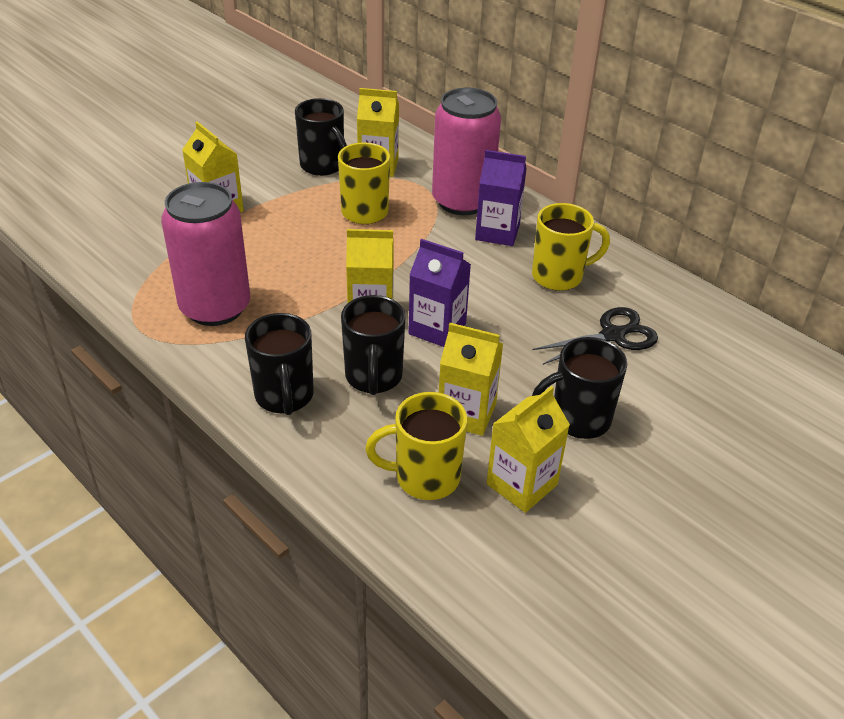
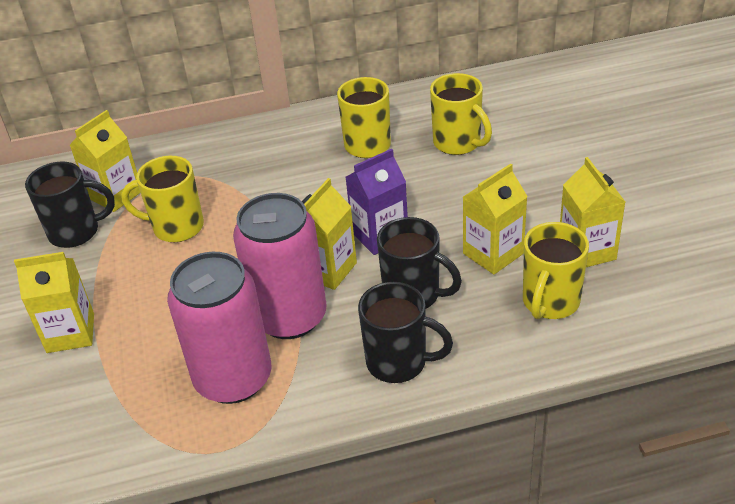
camera: 55 degrees left, 0 degrees up
pink can [432,88,501,215] -> pink can moved to [233,193,327,339]
purple carton [475,150,527,246] -> none
black scissors [532,307,658,365] -> yellow mug [430,73,492,155]
black mug [532,337,627,439] -> none

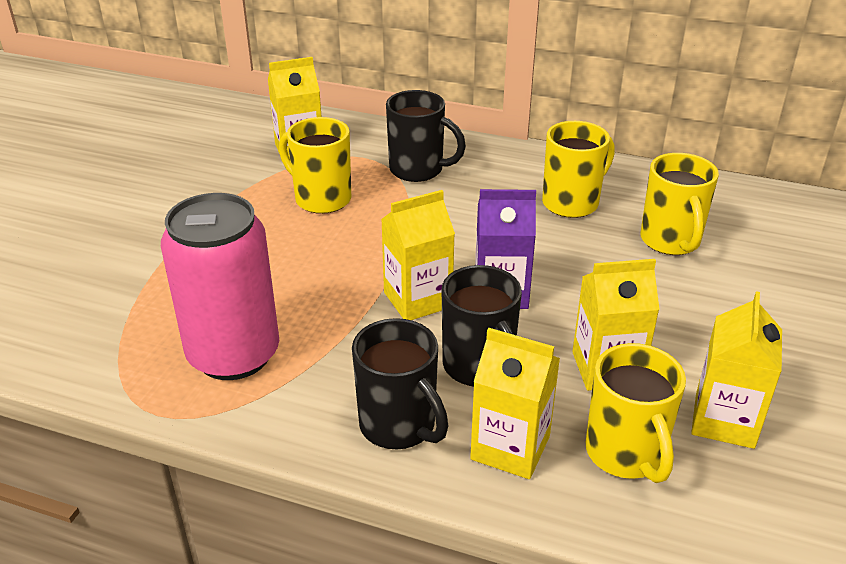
camera: 30 degrees right, 5 degrees down
yellow carton [14,252,94,353] -> yellow carton moved to [470,327,560,479]
black mug [25,161,115,248] -> black mug moved to [386,90,466,182]
pink can [233,193,327,339] -> none
yellow mug [523,222,589,319] -> yellow mug turned 75 degrees counterclockwise [586,343,686,483]

